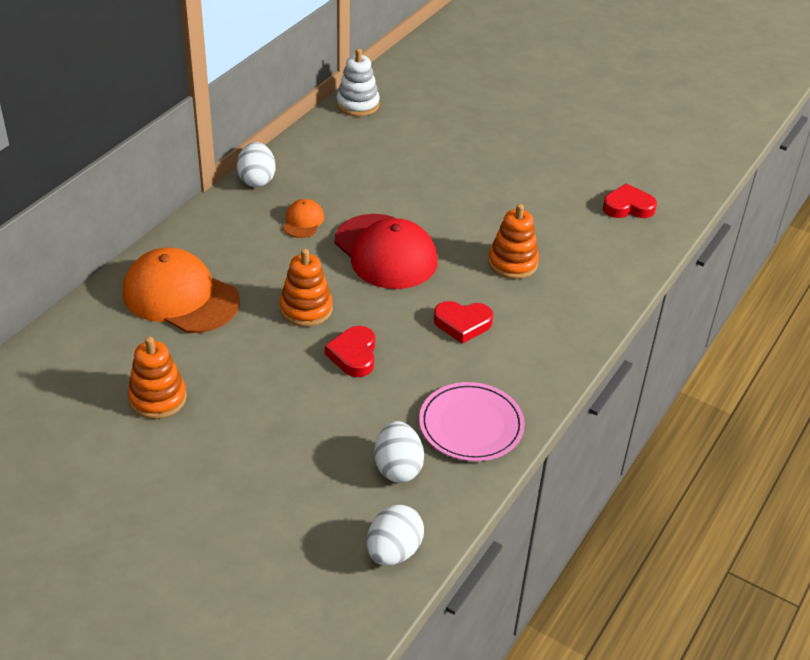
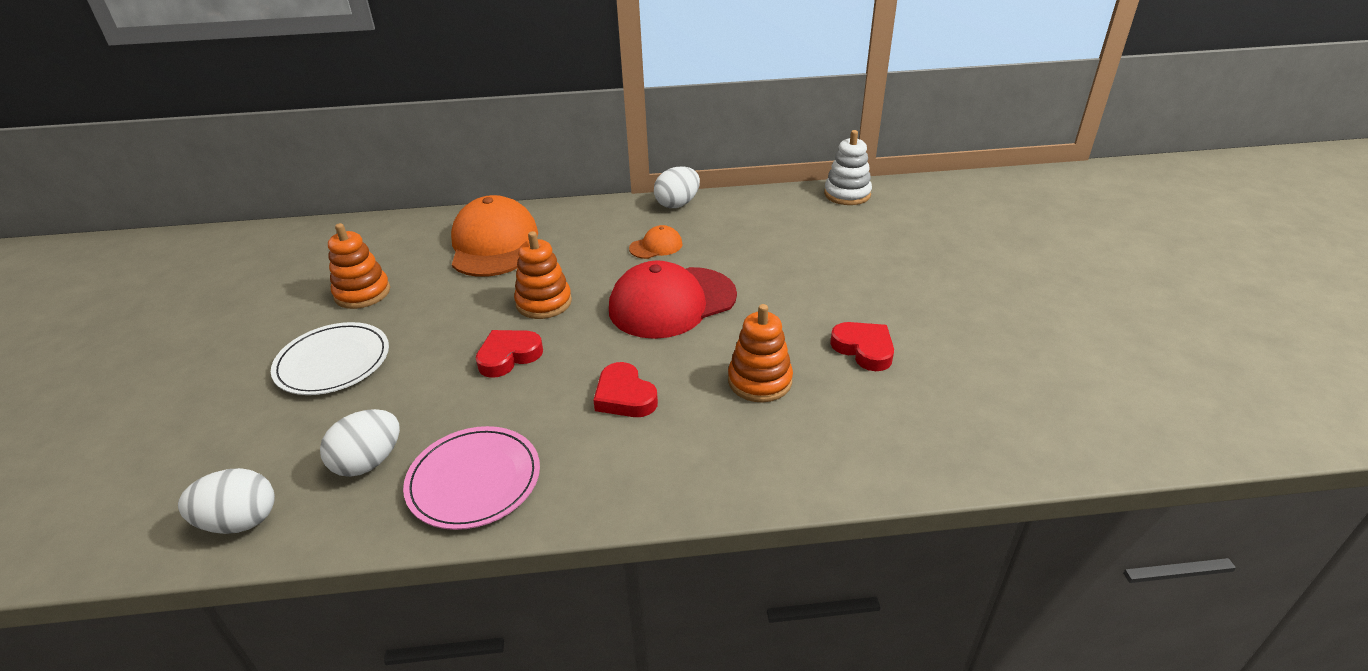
camera: 55 degrees right, 5 degrees down
red cap [335,214,438,289] -> red cap turned 45 degrees clockwise [609,261,737,339]
red heart [603,183,657,218] -> red heart moved to [830,322,894,371]
none -> white plate [271,322,389,395]

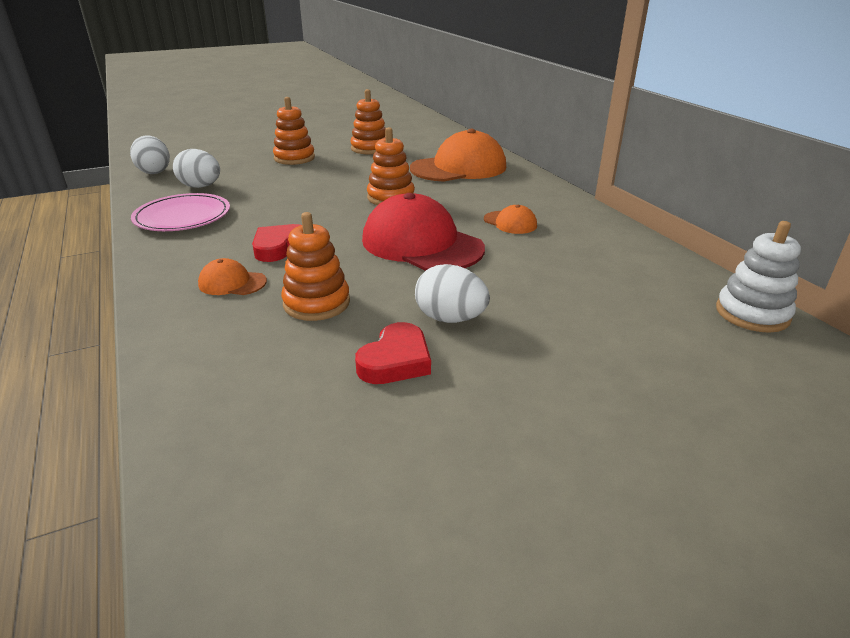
camera: 70 degrees right, 5 degrees down
white plate [271,322,389,395] -> orange stacking toy [273,97,315,165]
red heart [476,330,543,378] -> none
white egg [654,166,700,208] -> white egg moved to [415,264,490,323]
none -> orange cap [198,258,267,295]

